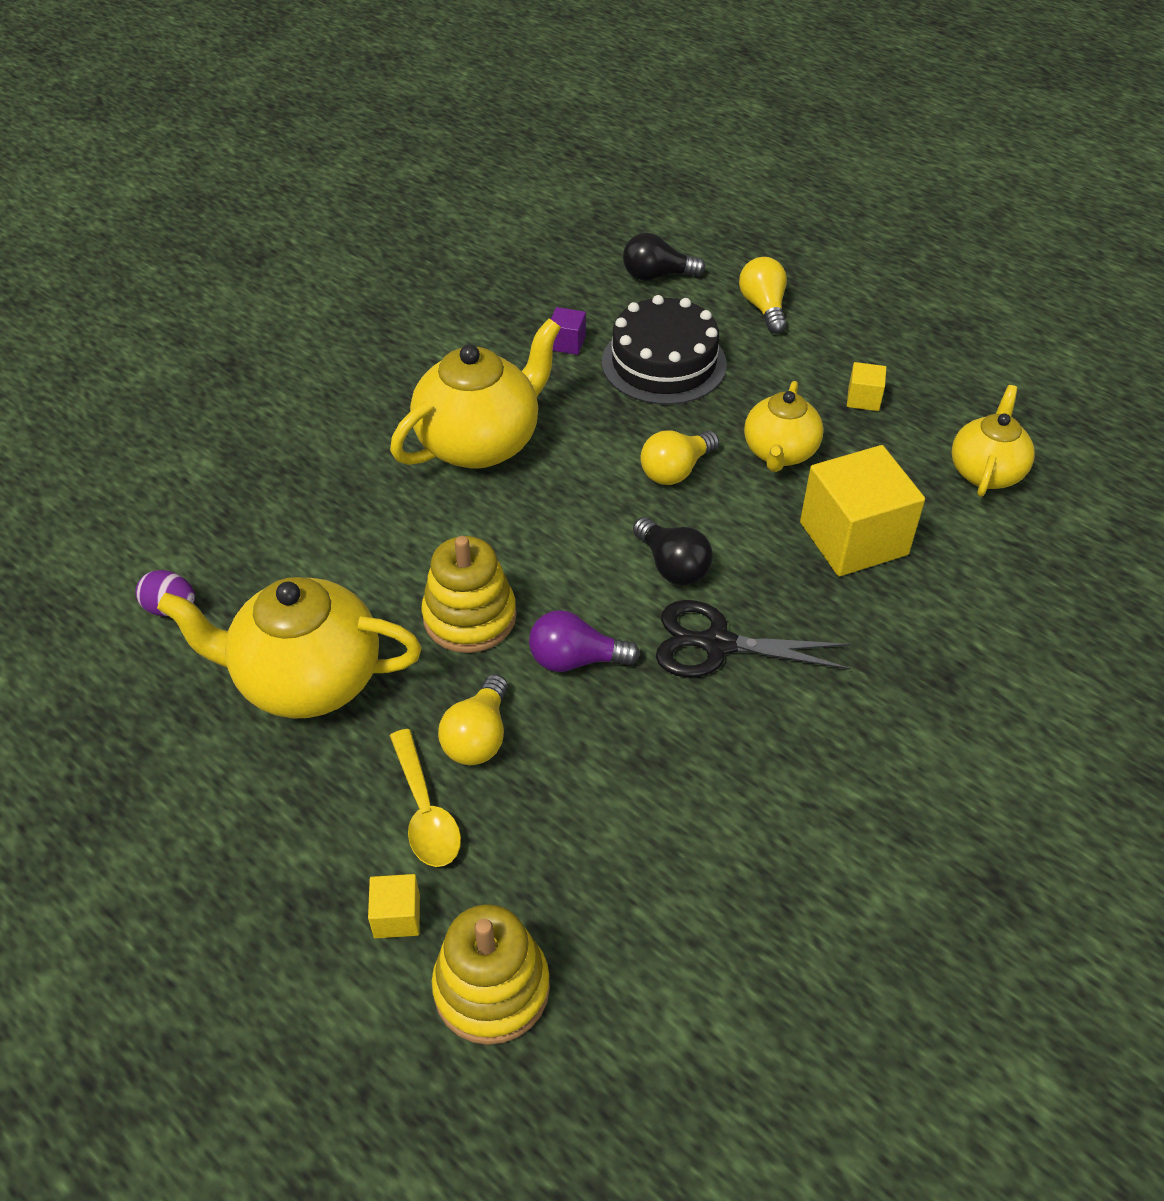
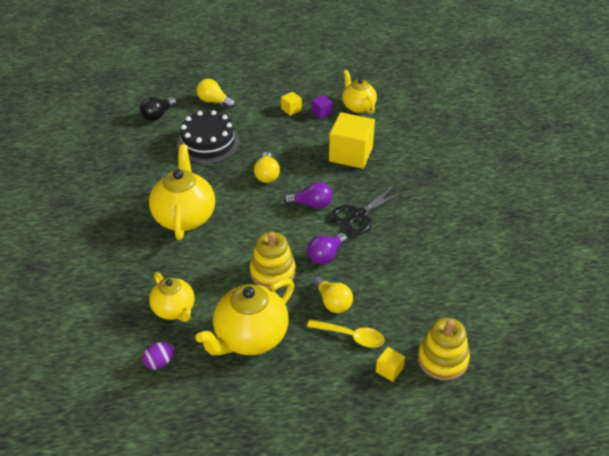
camera: 50 degrees left, 5 degrees down
purple cube [551,307,586,355] -> purple cube moved to [312,95,332,119]
black light bulb [633,517,713,585] -> purple light bulb [284,182,332,209]
yellow teapot [744,381,823,472] -> yellow teapot moved to [149,272,195,322]

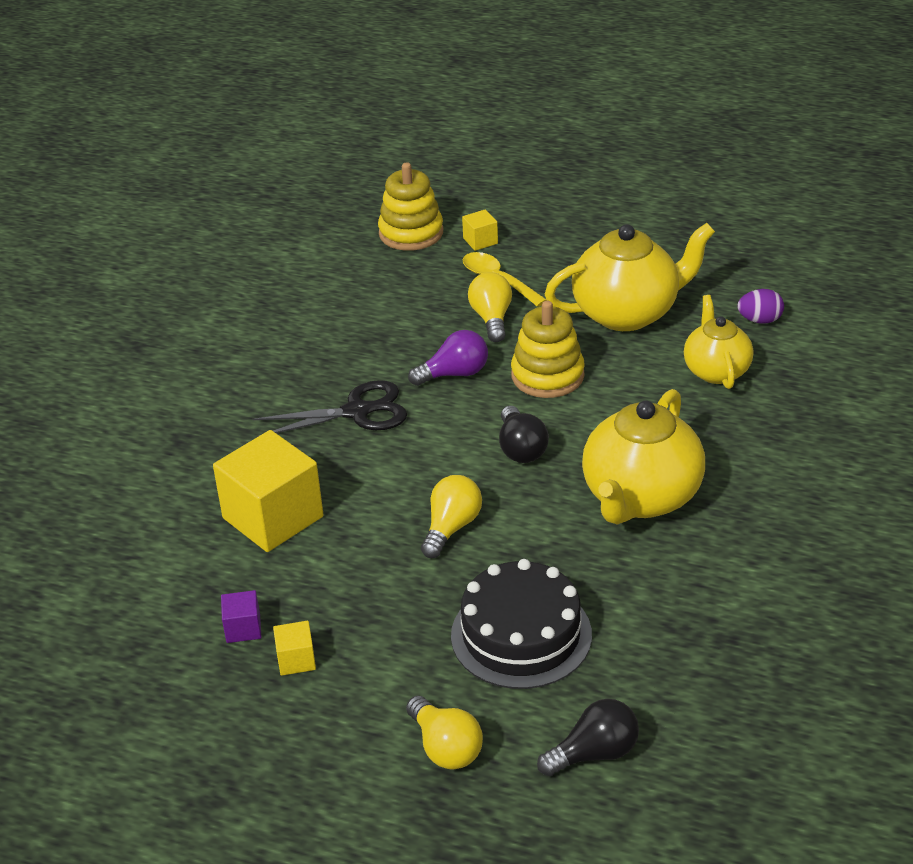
camera: 150 degrees left, 5 degrees down
purple light bulb [284,182,332,209] -> none
yellow teapot [342,70,377,114] -> none
none -> black light bulb [499,406,549,463]

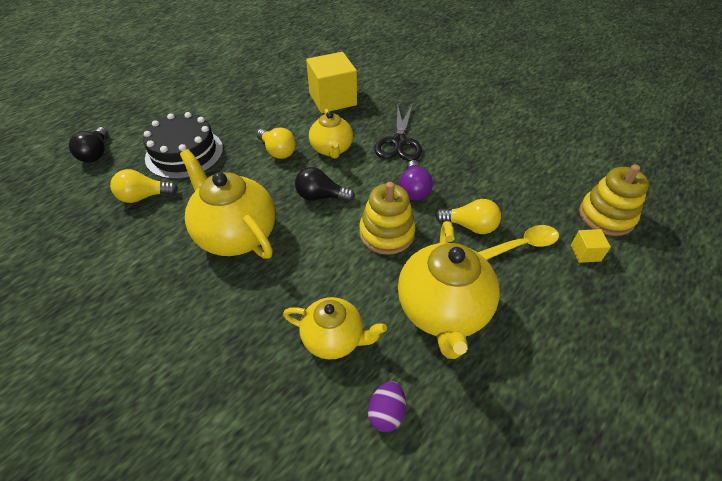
camera: 110 degrees right, 10 degrees up
purple cube [221,590,262,643] -> none
yellow cube [273,621,316,676] -> none
yellow light bulb [406,696,483,769] -> yellow light bulb moved to [110,169,178,203]
none -> yellow teapot [309,109,353,159]

